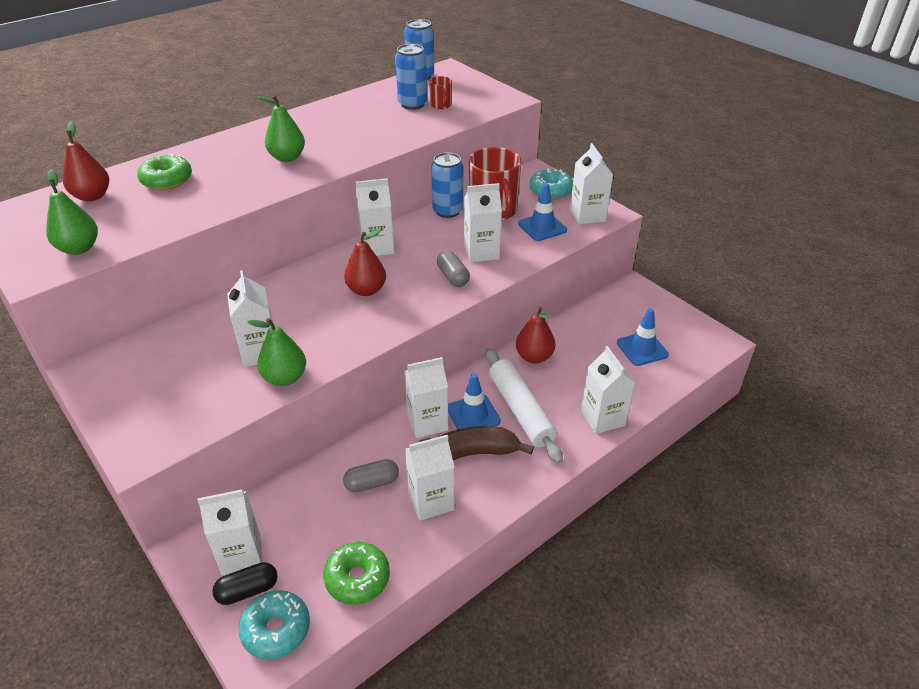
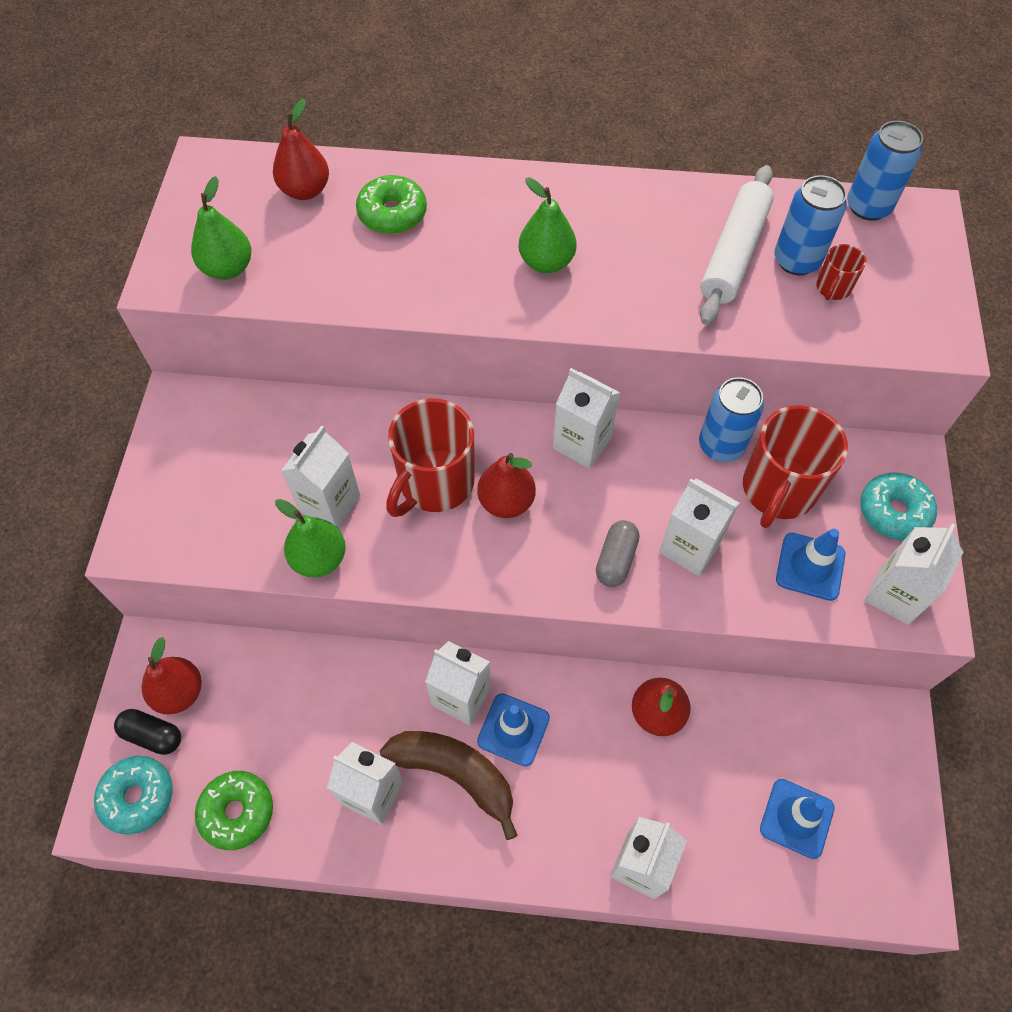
camera: 45 degrees right, 20 degrees up
white carton [198,489,262,576] -> red pear [141,637,202,714]
grey capsule [343,459,399,493] -> none
white rolling pin [486,348,563,463] -> white rolling pin moved to [700,165,774,325]
none -> red mug [386,398,475,517]

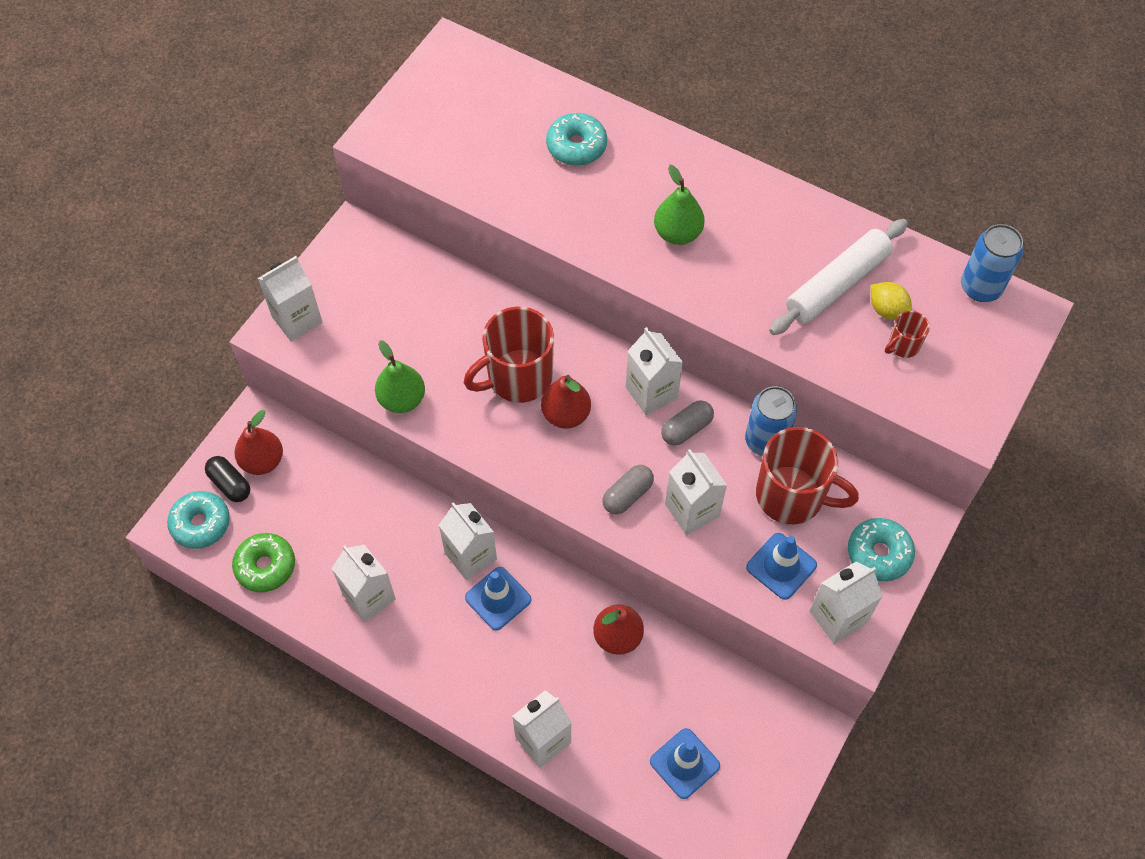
camera: 25 degrees right, 0 degrees up
green pear [191,176,252,280] -> none
red pear [273,99,329,200] -> none
white carton [281,425,360,528] -> white carton moved to [258,256,323,342]
green donut [356,175,427,234] -> turquoise donut [546,113,607,166]
brown banana [380,731,518,840] -> none
red mug [743,405,848,528] -> red mug turned 120 degrees counterclockwise [756,427,859,524]
blue can [774,175,847,275] -> yellow lemon [871,282,912,320]
none -> grey capsule [661,400,714,446]

